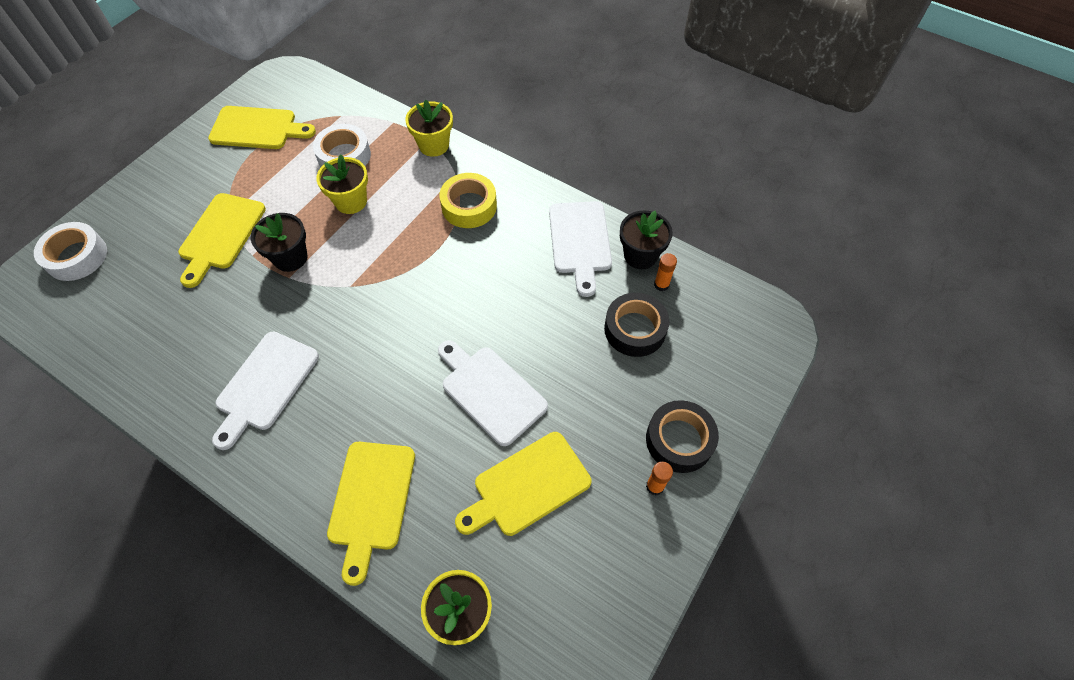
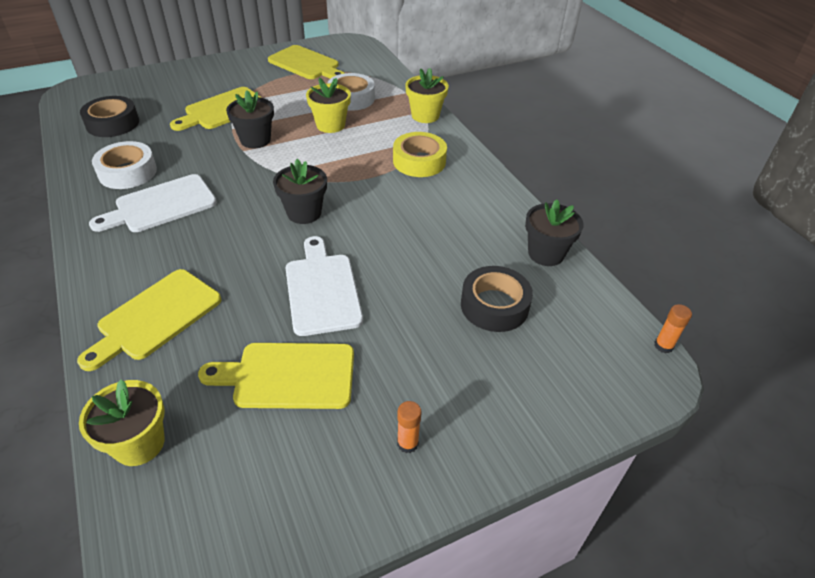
camera: 30 degrees right, 15 degrees down
white tape [34,222,107,281] -> white tape moved to [92,141,157,189]
white cutting board [549,201,612,297] -> none
black tape [646,400,719,473] -> black tape moved to [80,96,139,137]
orange glue stick [654,253,677,291] -> orange glue stick moved to [654,304,692,353]
none -> black flower pot [273,159,327,224]

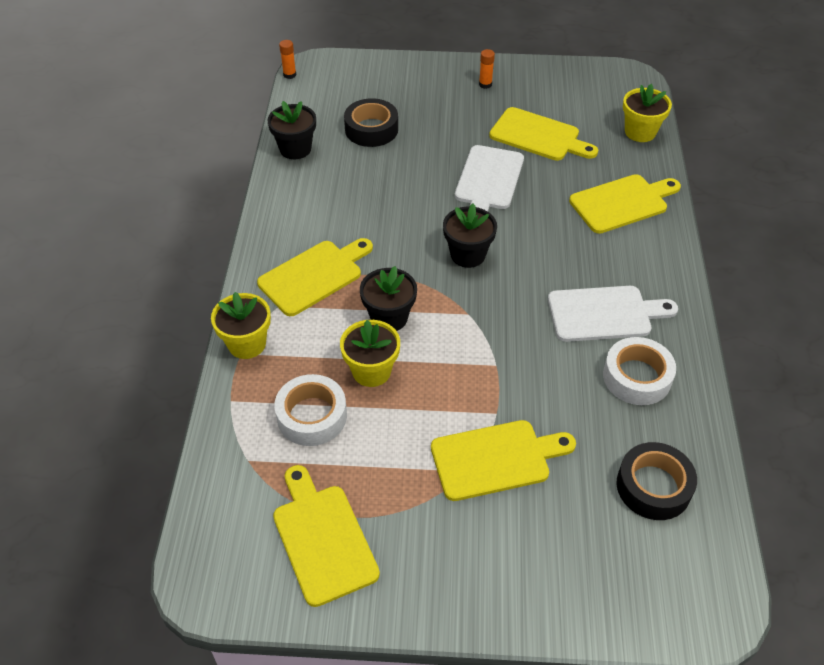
camera: 150 degrees left, 5 degrees up
black flower pot [226,90,274,148] -> black flower pot moved to [360,266,417,331]
yellow tape [393,132,447,177] -> yellow cutting board [257,238,373,316]

